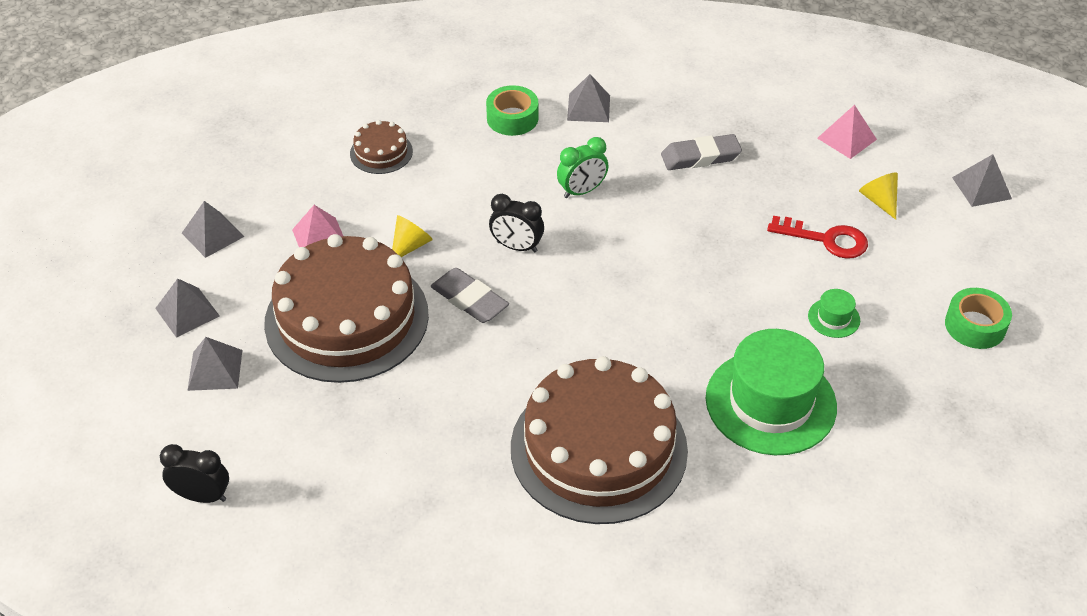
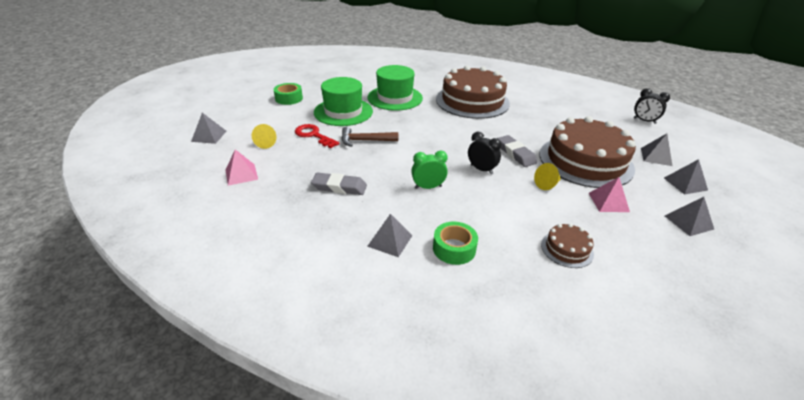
camera: 160 degrees left, 10 degrees down
green hat [808,289,860,338] -> green hat [314,77,373,126], size x2.39
none -> brown hammer [341,127,398,147]

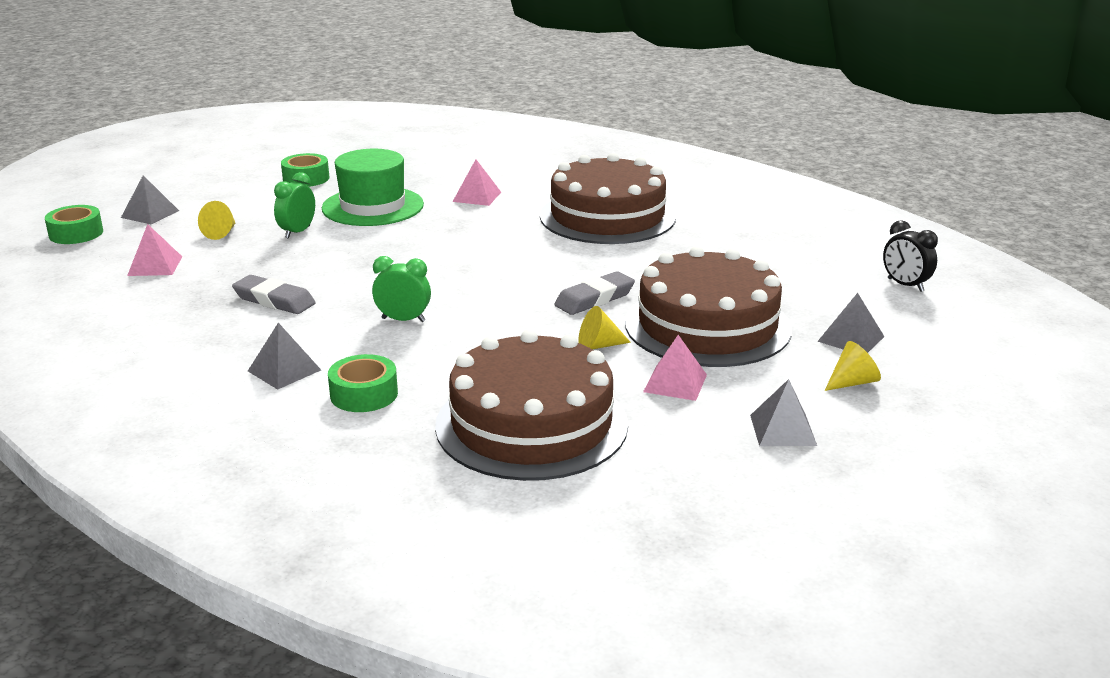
camera: 20 degrees right, 10 degrees down
red key [295,124,340,148] -> green clock [274,172,315,239]
brown hammer [341,127,398,147] -> none
green hat [368,65,423,111] -> pink pyramid [453,159,501,206]
black clock [468,132,501,174] -> none
grey eraser [497,135,537,167] -> grey eraser turned 60 degrees clockwise [554,271,635,315]
brown cake [541,223,594,268] -> brown cake [435,330,628,481], size x2.32
grey pyramid [664,159,708,195] -> yellow cone [825,341,881,391]
none -> green tape [45,205,103,244]

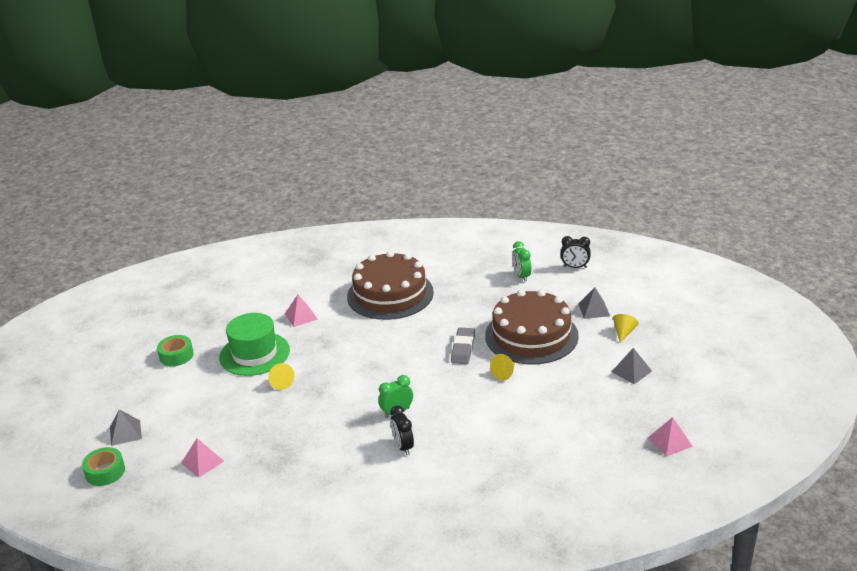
camera: 40 degrees left, 5 degrees up
yellow cone [198,201,235,240] -> yellow cone moved to [268,363,294,390]
grey eraser [232,275,316,314] -> none
grey pyramid [248,323,321,390] -> none
green clock [274,172,315,239] -> green clock moved to [512,241,531,282]
green tape [328,354,398,412] -> none
brown cake [435,330,628,481] -> none
pink pyramid [643,335,707,401] -> pink pyramid moved to [648,417,693,456]
none -> black clock [390,406,414,455]

